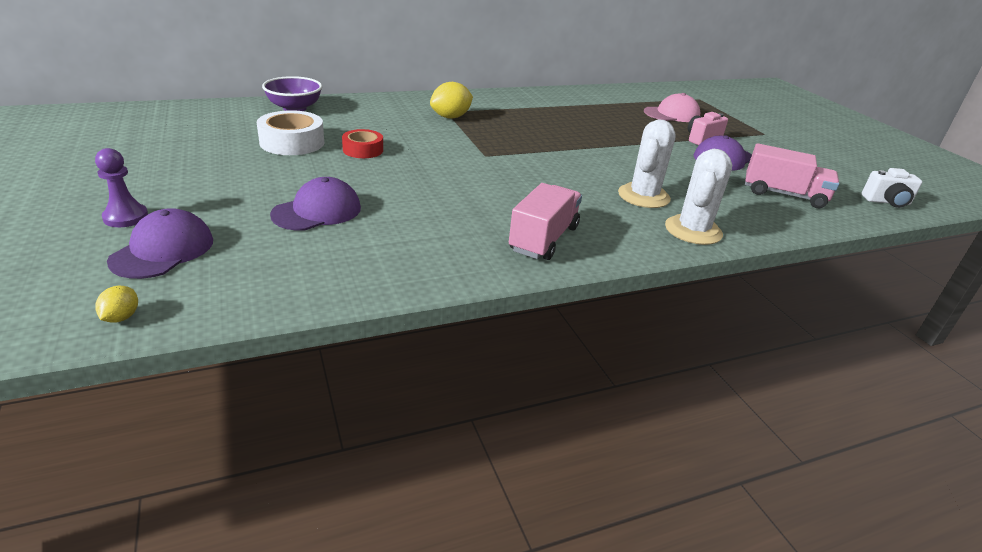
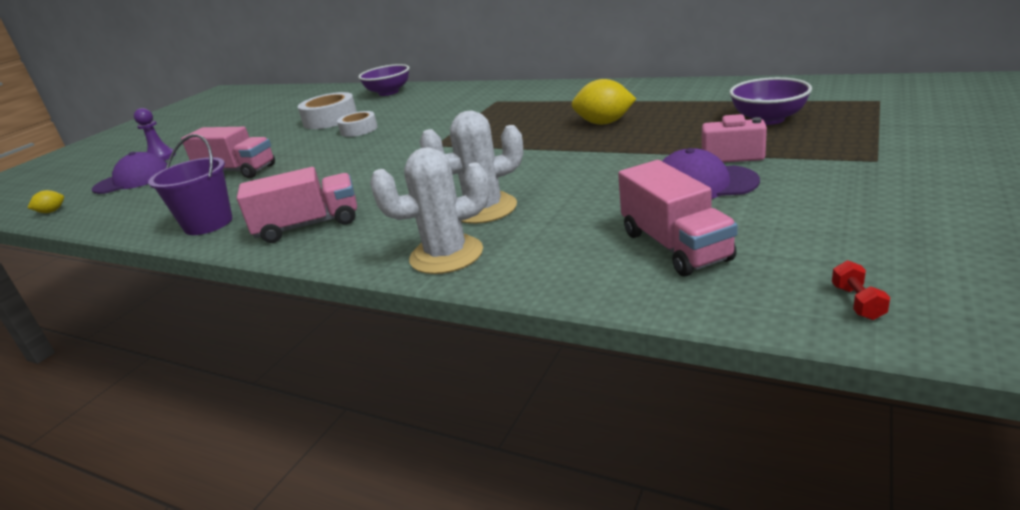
camera: 55 degrees right, 5 degrees down
purple cap [270,177,361,231] -> pink truck [181,127,275,178]
red tape [342,129,383,158] -> white tape [337,111,378,137]
yellow lemon [430,82,473,119] -> yellow lemon moved to [571,79,636,125]
pink cap [644,93,700,122] -> purple bowl [729,77,812,125]
white camera [862,168,922,208] -> red dumbbell [832,260,890,320]
none -> purple bucket [148,134,232,235]

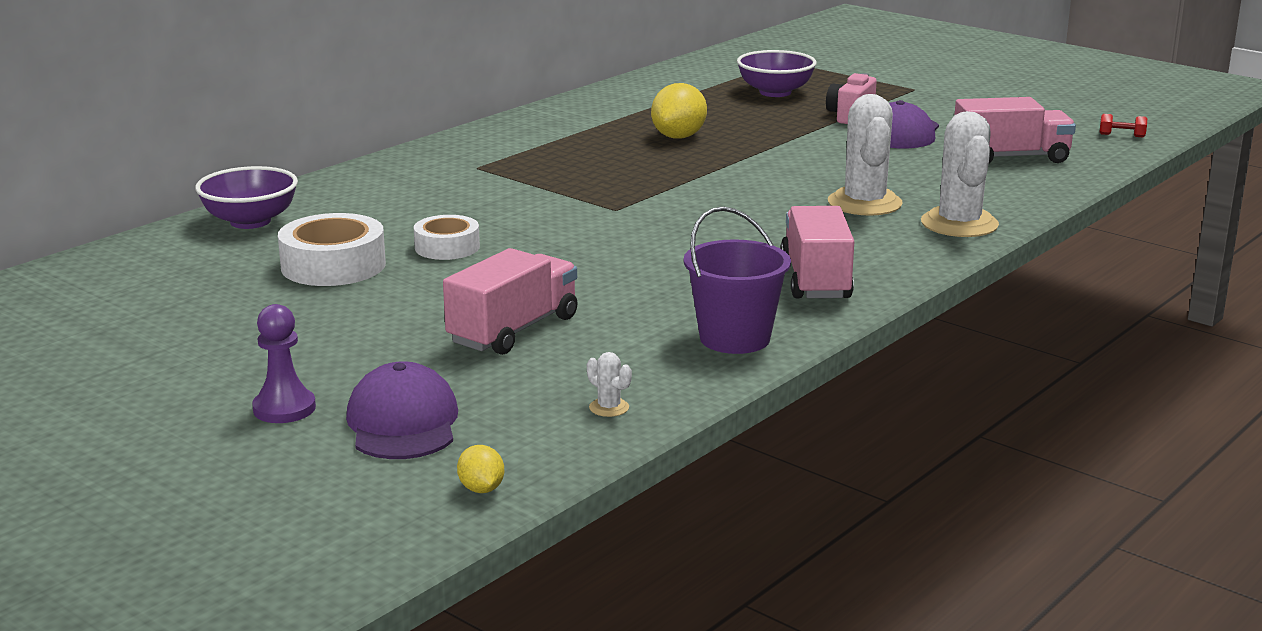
camera: 80 degrees left, 5 degrees down
none -> white cactus [587,352,632,417]

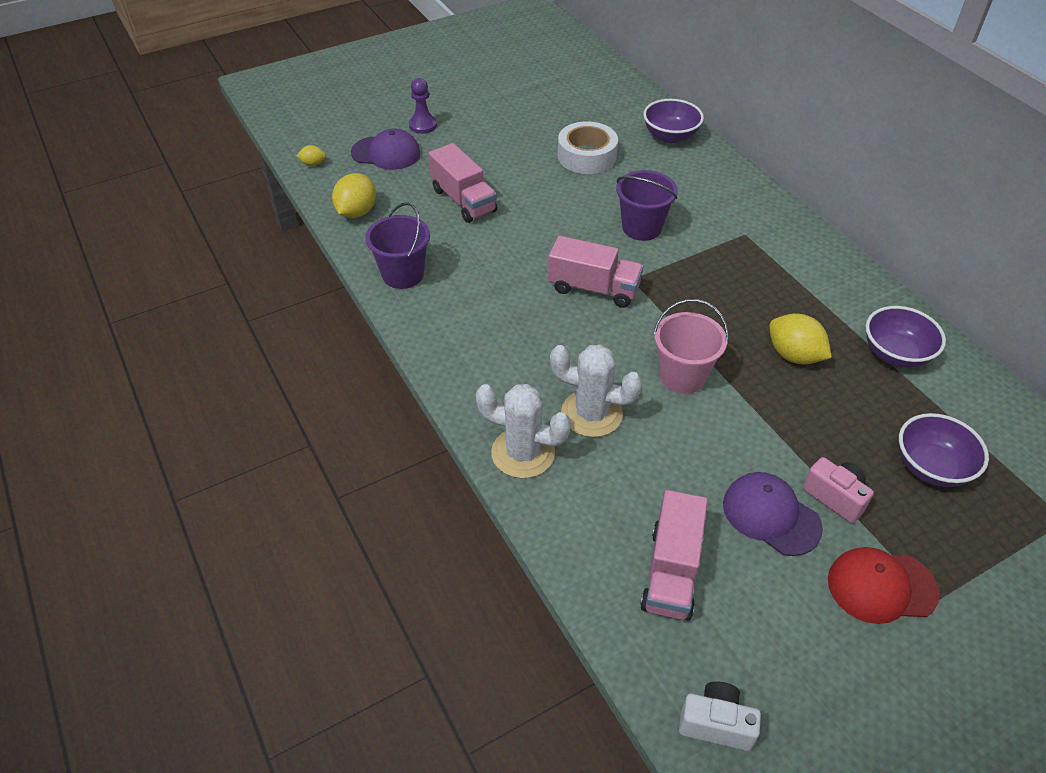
camera: 110 degrees right, 25 degrees up
white tape [414,215,480,260] -> none
white cactus [587,352,632,417] -> yellow lemon [332,173,376,218]
pink truck [781,206,854,298] -> pink truck moved to [548,236,644,308]
red dumbbell [1099,114,1147,137] -> white camera [679,681,761,751]
none -> purple bucket [616,170,678,241]
none -> pink bucket [653,299,729,394]
none -> red cap [828,547,940,624]
none -> purple bowl [866,306,946,368]

